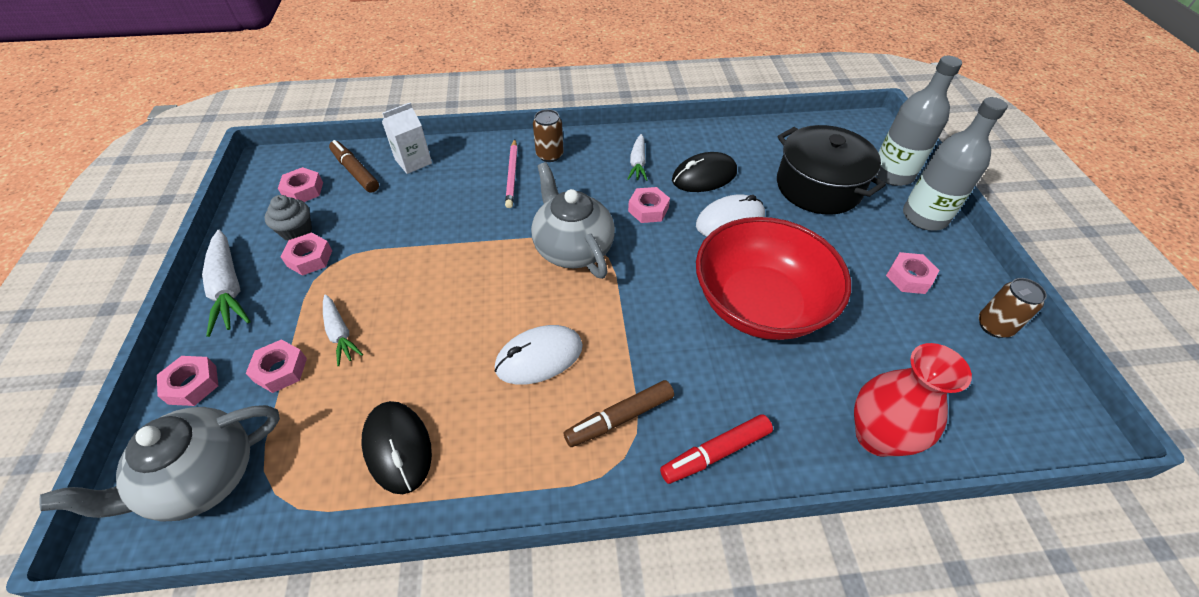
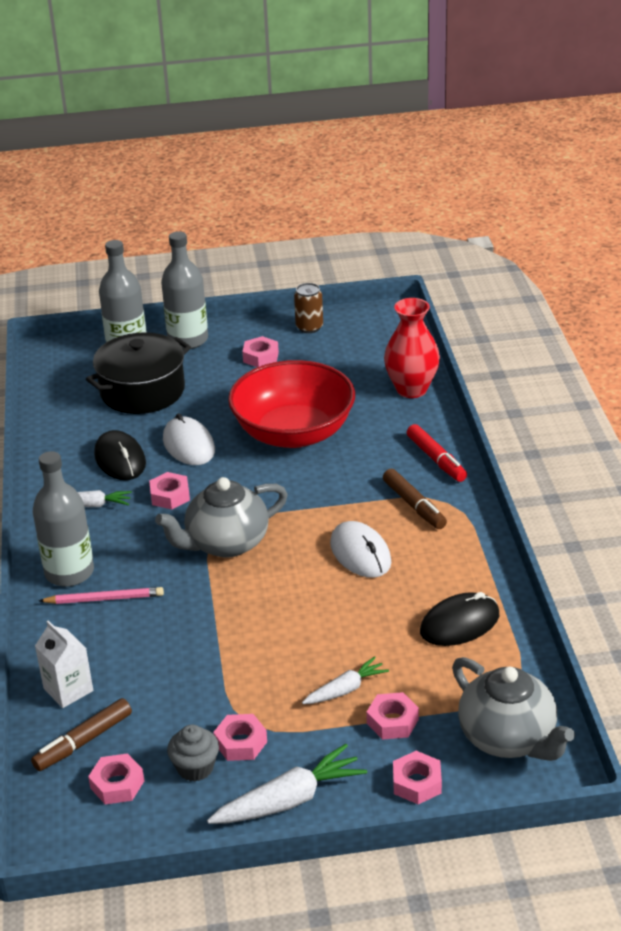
camera: 90 degrees left, 15 degrees down
brown can [533,109,564,162] -> grey bottle [33,451,94,587]

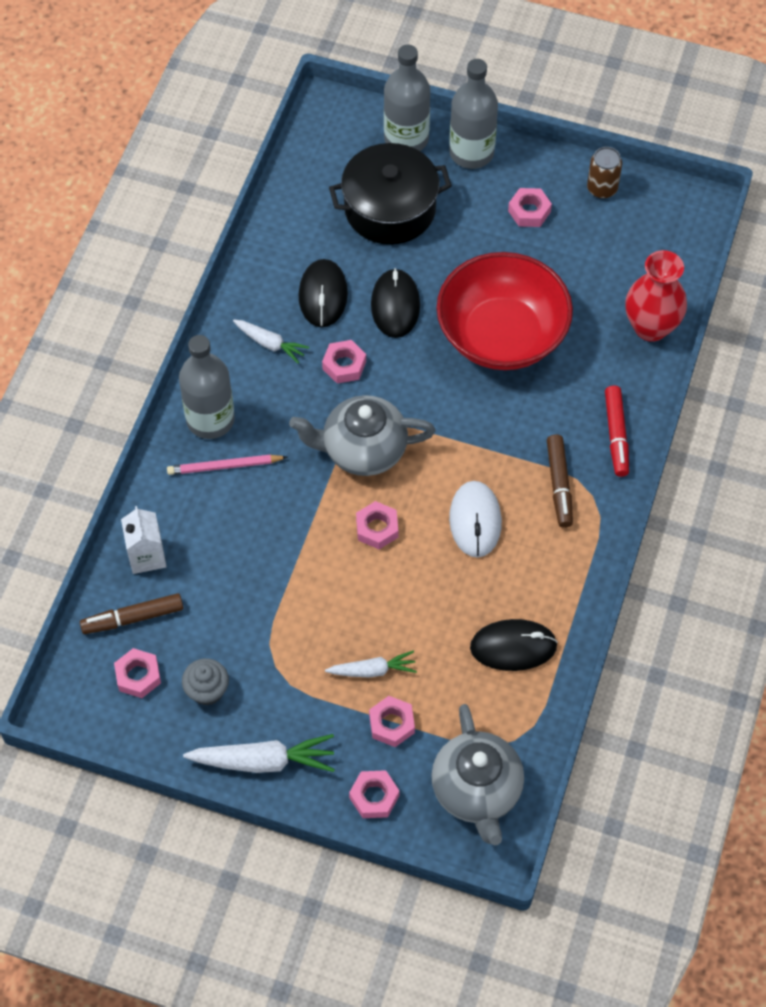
camera: 25 degrees right, 25 degrees up
pink pencil [39,587,164,604] -> pink pencil turned 150 degrees clockwise [167,455,287,475]
white mouse [163,413,215,465] -> black mouse [371,268,420,338]
pink nut [213,714,267,761] -> pink nut moved to [356,501,398,549]

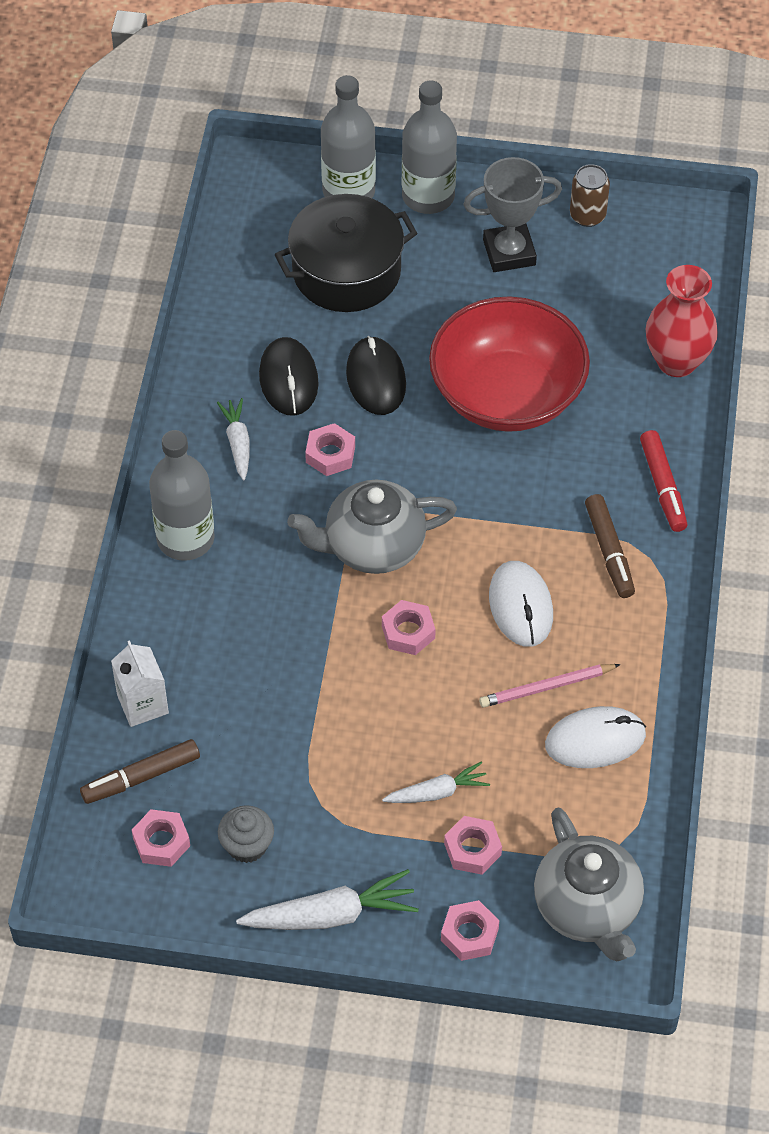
camera: 10 degrees left, 5 degrees down
pink pencil [167,455,287,475] -> pink pencil moved to [479,664,621,708]
white carrot [233,320,309,364] -> white carrot turned 120 degrees counterclockwise [217,398,250,481]
black mouse [470,619,558,671] -> white mouse [545,706,646,768]
pink nut [508,188,552,227] -> grey trophy [463,157,562,272]

